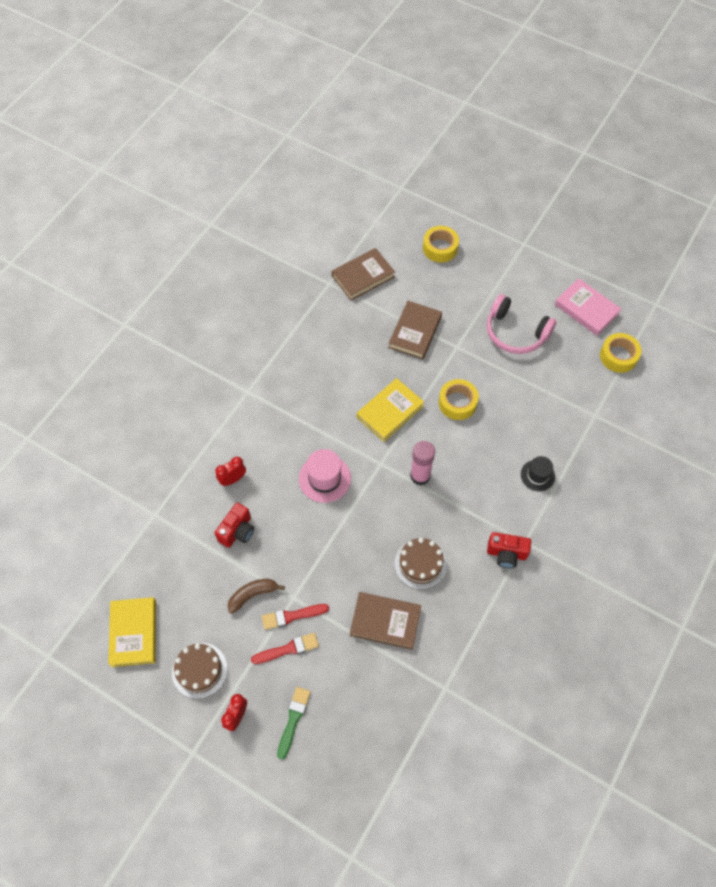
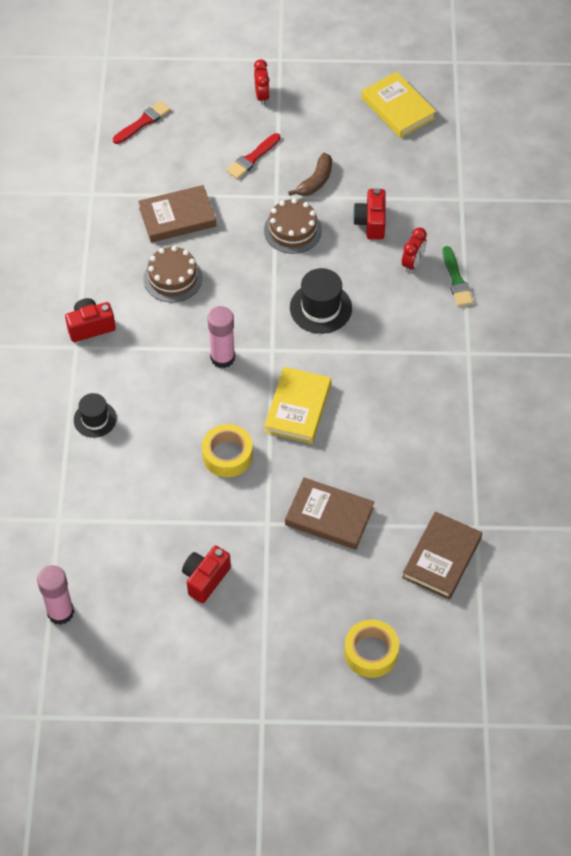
camera: 150 degrees right, 5 degrees down
brown cake [172,643,228,699] -> brown cake moved to [264,198,322,254]
red brush [262,604,329,630] -> red brush moved to [113,101,171,144]
green brush [277,687,311,759] -> green brush moved to [442,246,473,306]
pink hat [299,449,351,503] -> black hat [290,268,352,334]
brown book [388,301,442,359] -> brown book turned 60 degrees counterclockwise [285,477,374,550]
pink headphones [487,294,556,354] -> red camera [182,546,231,603]
pink book [555,278,621,336] -> none
yellow tape [600,333,642,373] -> pink glue stick [37,565,74,625]

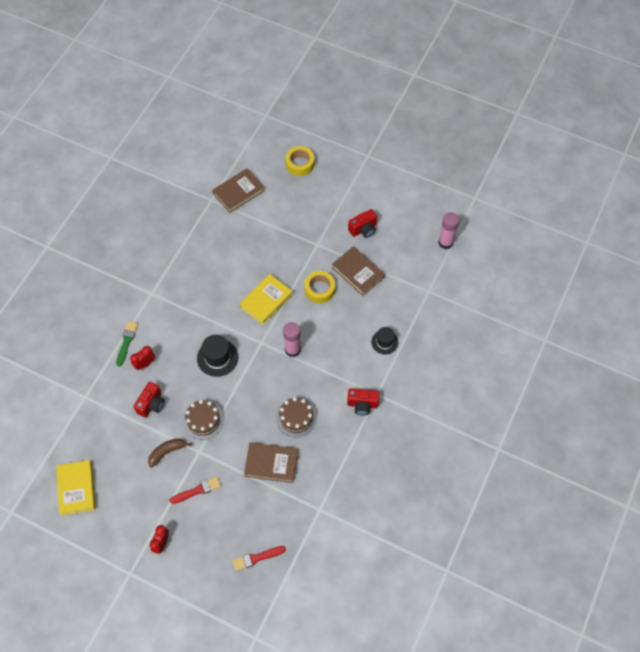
camera: 155 degrees left, 5 degrees up
brown book [285,477,374,550] -> brown book moved to [332,246,385,296]

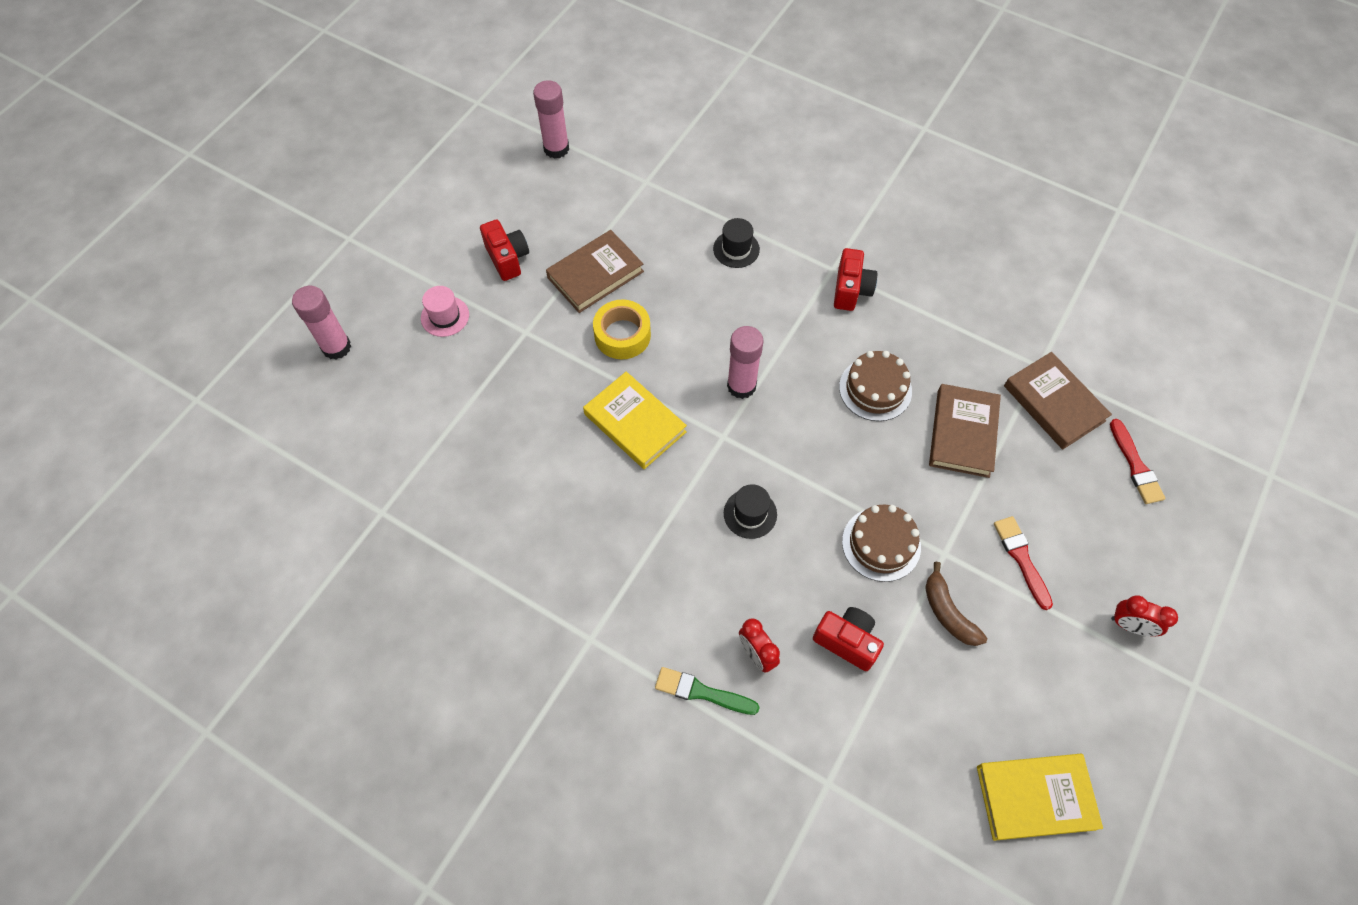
camera: 85 degrees left, 0 degrees up
black hat [197,335,238,377] -> black hat [724,484,777,539], size x0.66
brown book [212,169,264,213] -> brown book moved to [1004,352,1112,450]
yellow tape [285,146,314,176] -> pink glue stick [292,286,351,360]
none -> pink hat [421,286,469,337]

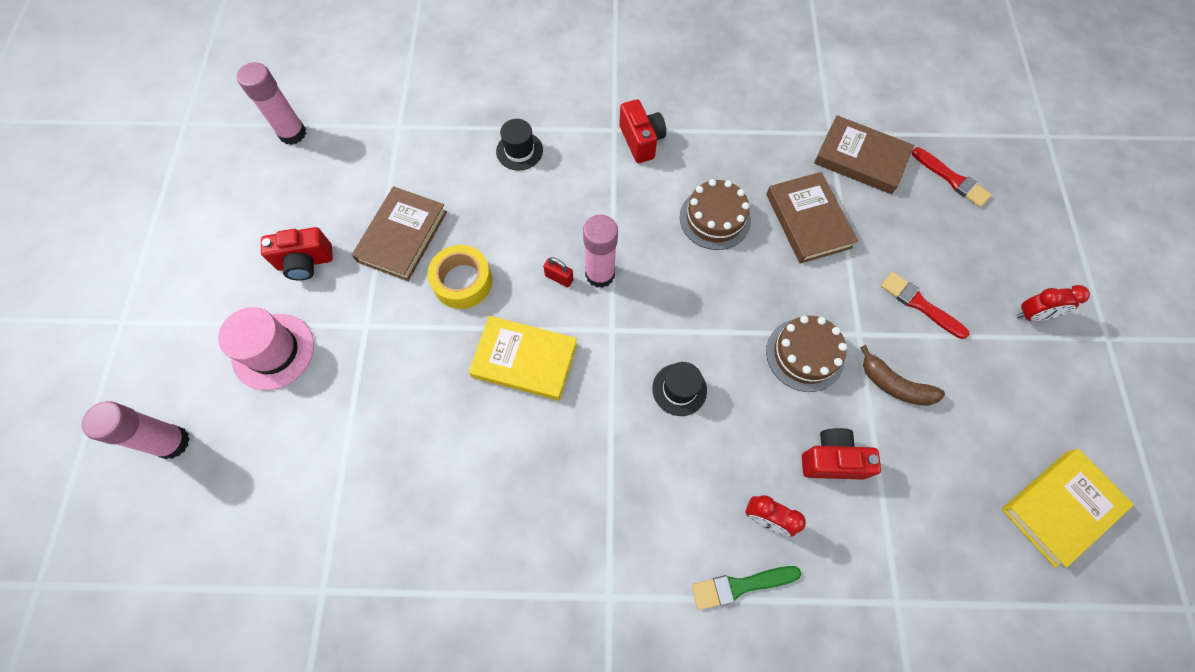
camera: 30 degrees left, 5 degrees up
pink hat [421,286,469,337] -> pink hat [218,307,314,390], size x1.51
red camera [480,219,529,281] -> red camera turned 135 degrees clockwise [261,227,333,281]
none -> red padlock [543,257,574,288]

